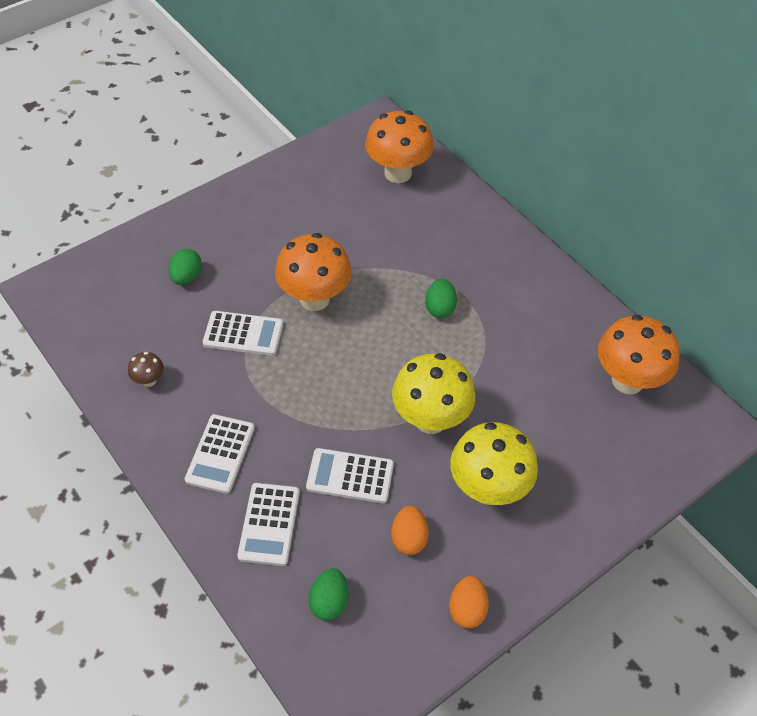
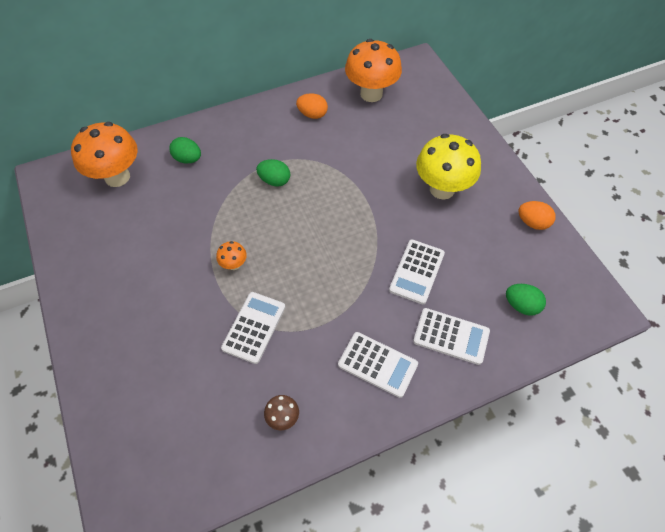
camera: 75 degrees left, 5 degrees up
green egg [168,249,202,285] -> green egg moved to [169,137,201,164]
orange mushroom [275,233,351,311] -> orange mushroom [216,241,247,270], size x0.45
orange egg [391,506,429,555] -> orange egg moved to [296,93,328,119]
yellow mushroom [392,353,476,434] -> none

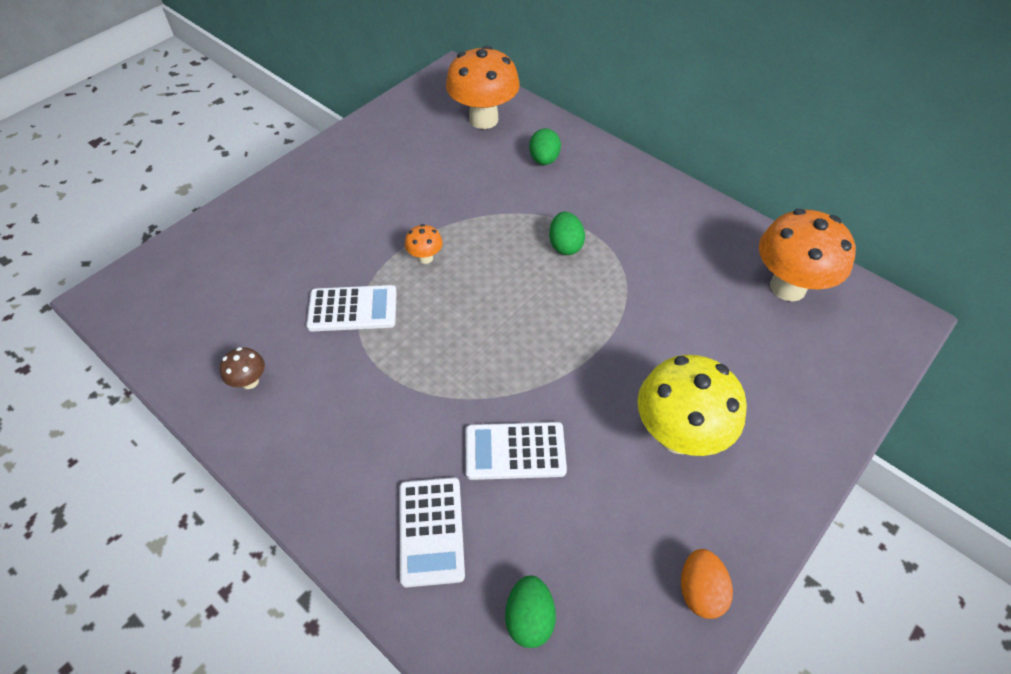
camera: 65 degrees right, 5 degrees down
orange egg [296,93,328,119] -> none
white calculator [338,332,418,398] -> none

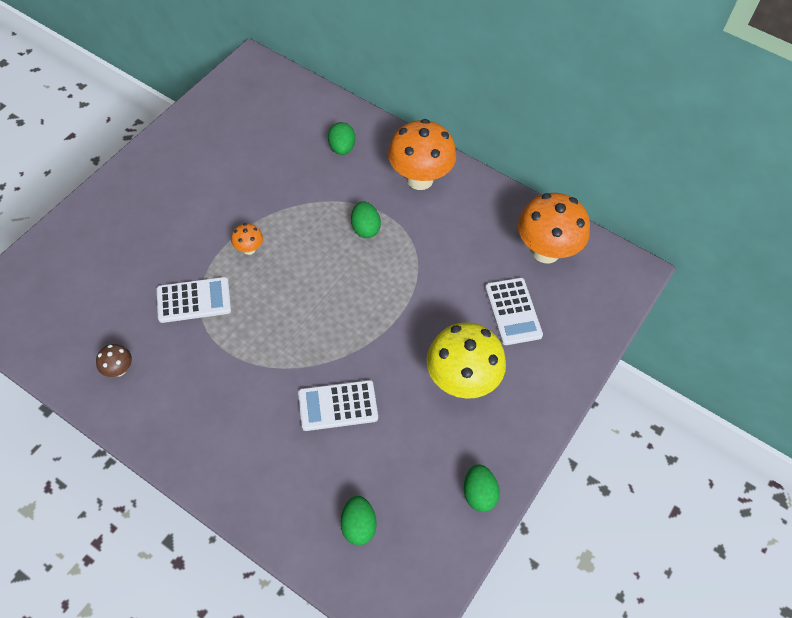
camera: 10 degrees left, 5 degrees up
white calculator [399,477,465,587] -> white calculator moved to [485,278,543,345]
orange mushroom [446,45,520,129] -> orange mushroom moved to [388,119,456,190]
orange egg [681,549,733,619] -> green egg [464,464,500,512]

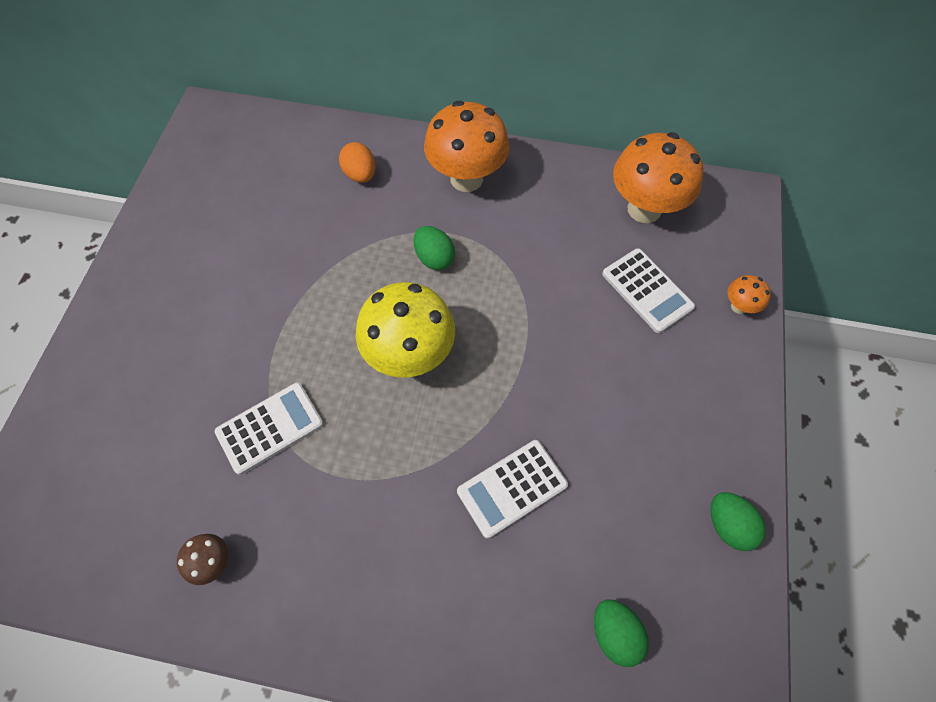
camera: 20 degrees left, 5 degrees up
orange mushroom [231,223,263,255] -> orange mushroom moved to [728,275,771,314]
green egg [328,122,355,155] -> orange egg [339,142,375,183]
yellow mushroom [426,322,506,399] -> yellow mushroom moved to [356,282,455,378]

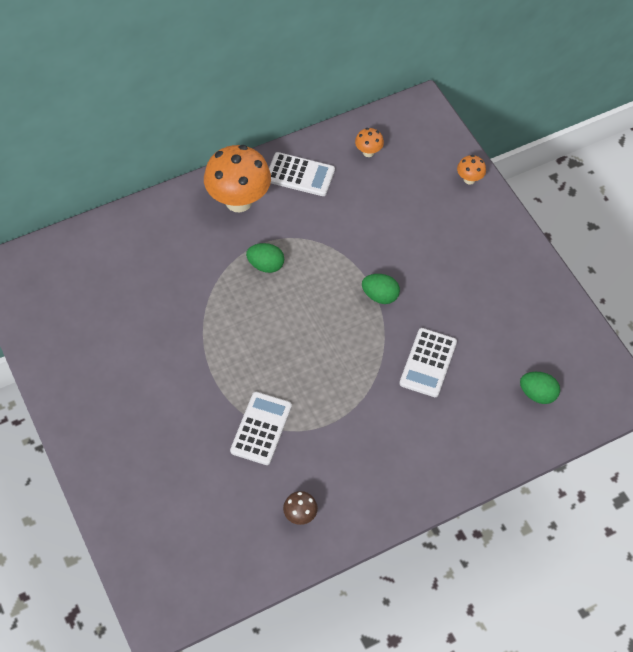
camera: 40 degrees left, 5 degrees down
orange egg [339,142,375,183] -> none
yellow mushroom [356,282,455,378] -> none
white calculator [602,248,695,333] -> white calculator moved to [269,152,335,196]
orange mushroom [613,132,704,223] -> orange mushroom [355,128,384,157], size x0.45
green egg [710,492,766,551] -> green egg moved to [362,274,400,304]

